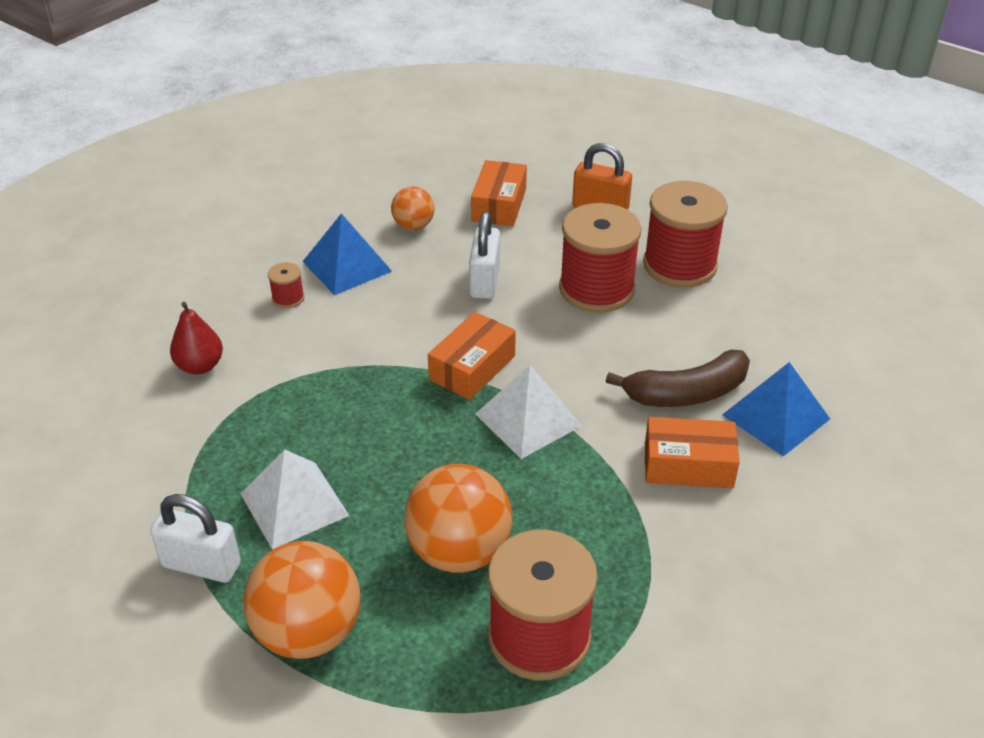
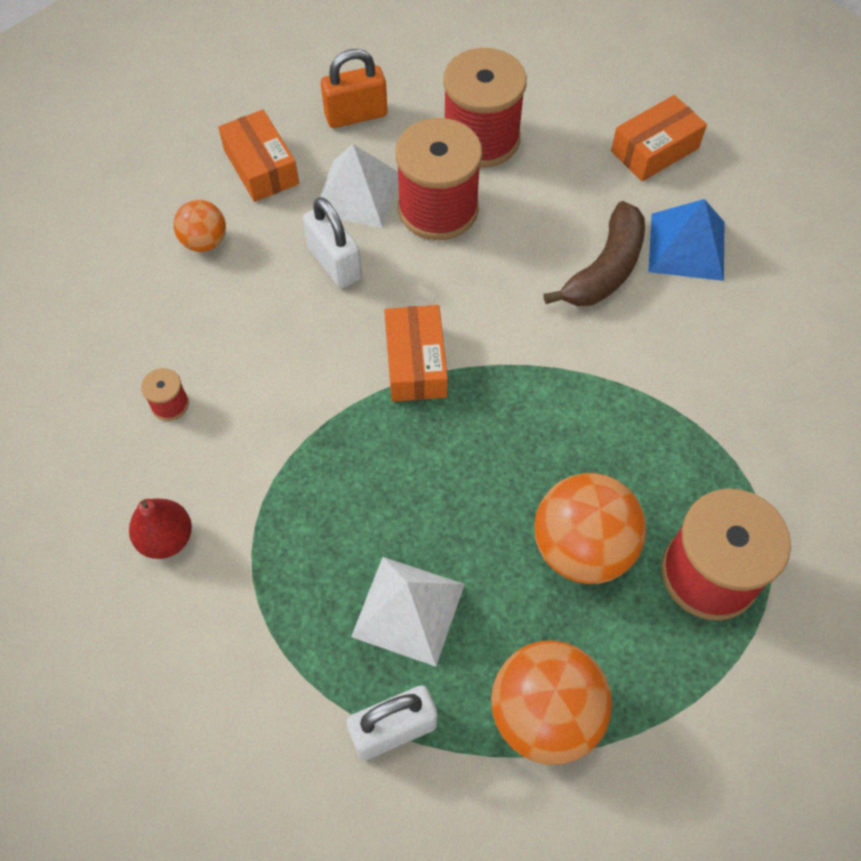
camera: 40 degrees left, 20 degrees up
blue pyramid [302,213,392,295] -> none
white pyramid [476,365,582,459] -> white pyramid moved to [320,144,399,228]
orange box [645,417,740,488] -> orange box moved to [611,95,707,181]

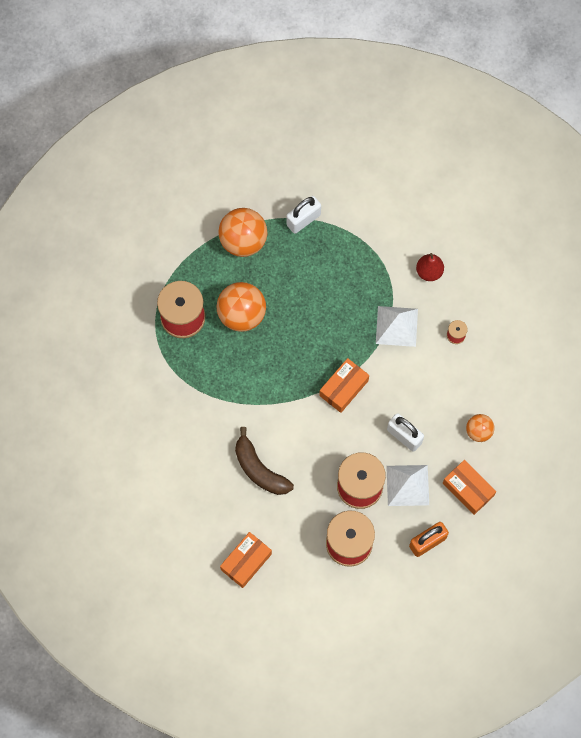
camera: 165 degrees right, 10 degrees up
white pyramid [351,557,465,667] -> white pyramid moved to [376,306,418,347]
orange box [384,305,448,402] -> orange box turned 60 degrees clockwise [319,358,369,413]
brown banana [543,201,645,306] -> brown banana turned 60 degrees counterclockwise [235,427,294,495]
blue pyramid [648,199,724,281] -> none

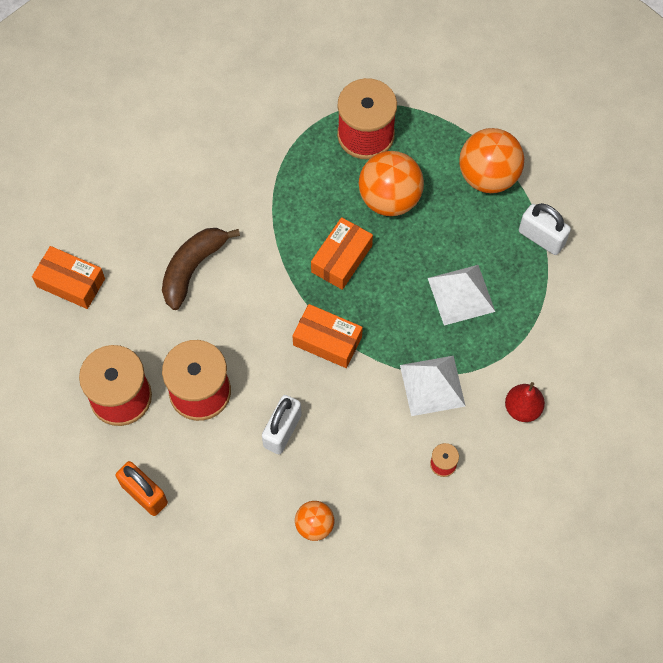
camera: 75 degrees right, 5 degrees down
white pyramid [386,465,429,506] -> white pyramid moved to [428,265,495,326]
orange box [443,460,496,515] -> orange box moved to [311,217,373,290]

